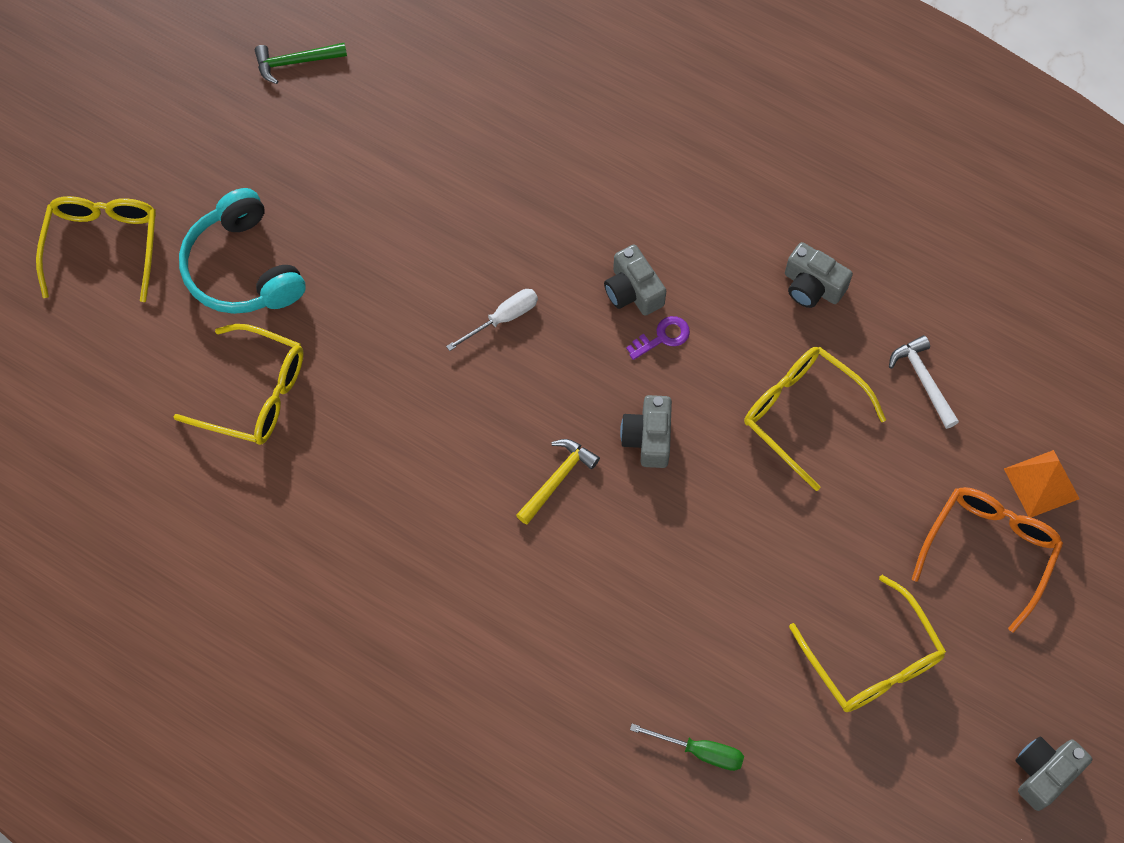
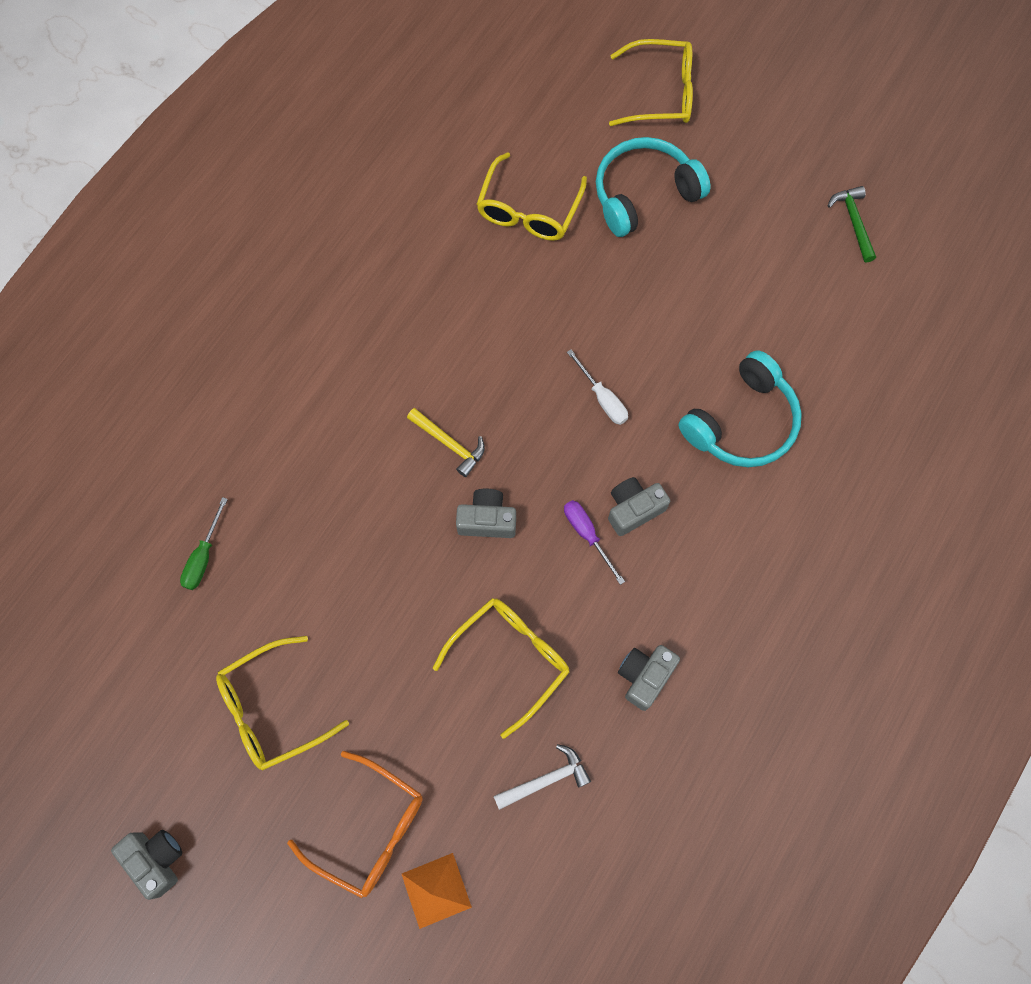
camera: 90 degrees right, 5 degrees up
purple key [626,316,690,360] -> purple screwdriver [564,500,625,585]
none -> turquoise headphones [678,350,802,467]

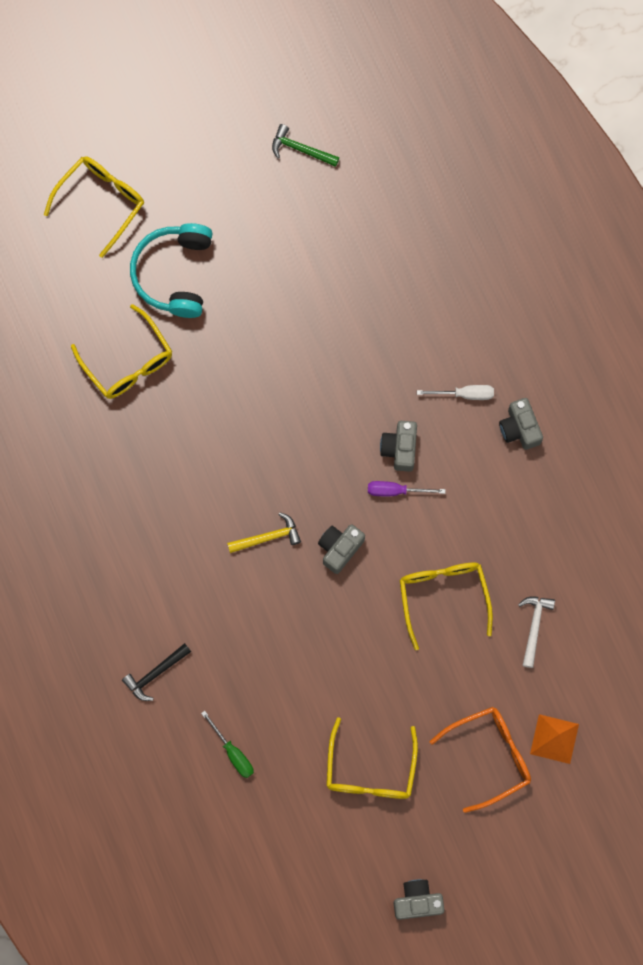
camera: 55 degrees left, 5 degrees up
white screwdriver [567,350,628,425] -> white screwdriver moved to [417,385,494,400]
grey camera [618,645,680,711] -> grey camera moved to [499,398,543,450]
turquoise headphones [678,350,802,467] -> none
none -> black hammer [122,643,191,701]

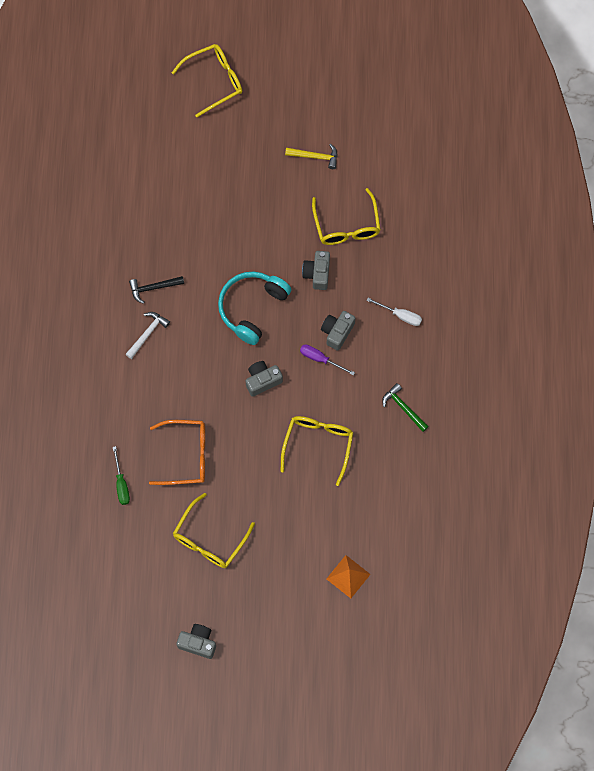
camera: 25 degrees right, 5 degrees down
yellow glasses [71,304,172,399] -> yellow glasses moved to [312,188,381,245]
black hammer [122,643,191,701] -> black hammer moved to [129,276,184,304]
turquoise headphones [130,223,213,318] -> turquoise headphones moved to [218,272,292,345]
yellow hammer [227,512,301,553] -> yellow hammer moved to [285,144,337,169]
green hammer [272,124,339,167] -> green hammer moved to [382,383,429,432]
orange glasses [430,707,531,813] -> orange glasses moved to [149,420,205,485]
grey camera [499,398,543,450] -> grey camera moved to [302,251,330,290]
white hammer [518,597,555,668] -> white hammer moved to [126,312,170,359]

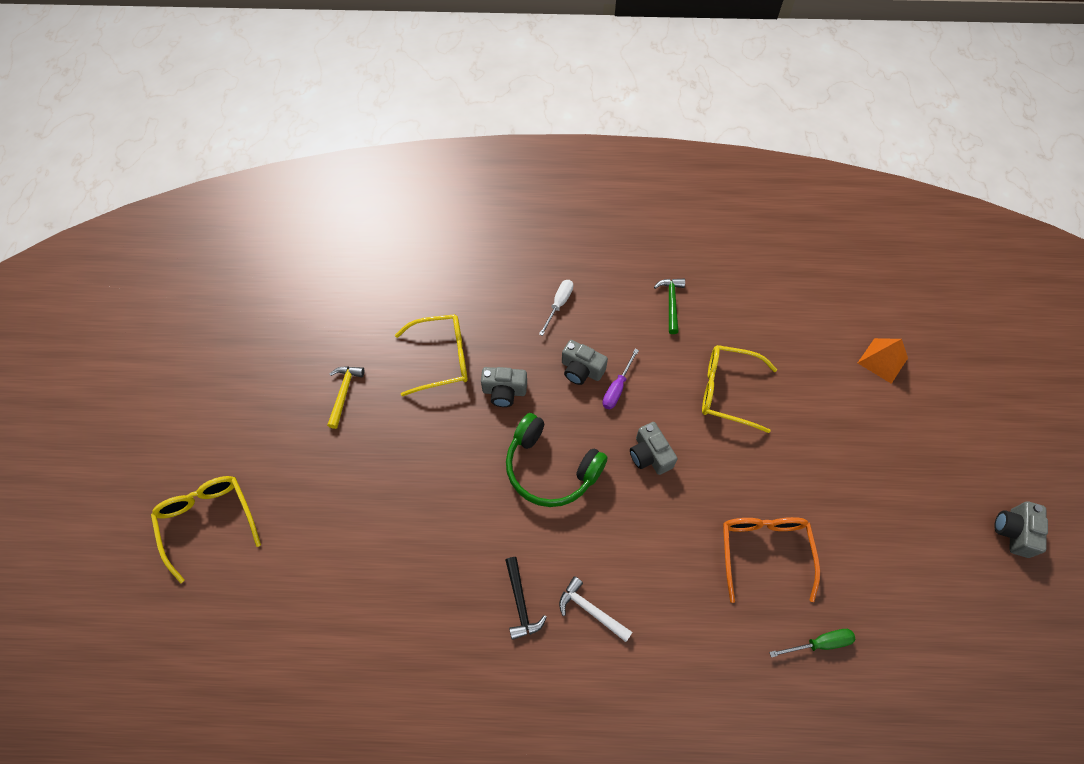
camera: 90 degrees left, 10 degrees down
yellow glasses [173,493,255,568] -> none
turquoise headphones [218,272,292,345] -> green headphones [506,413,608,507]
green hammer [382,383,429,432] -> green hammer turned 135 degrees clockwise [654,279,685,334]

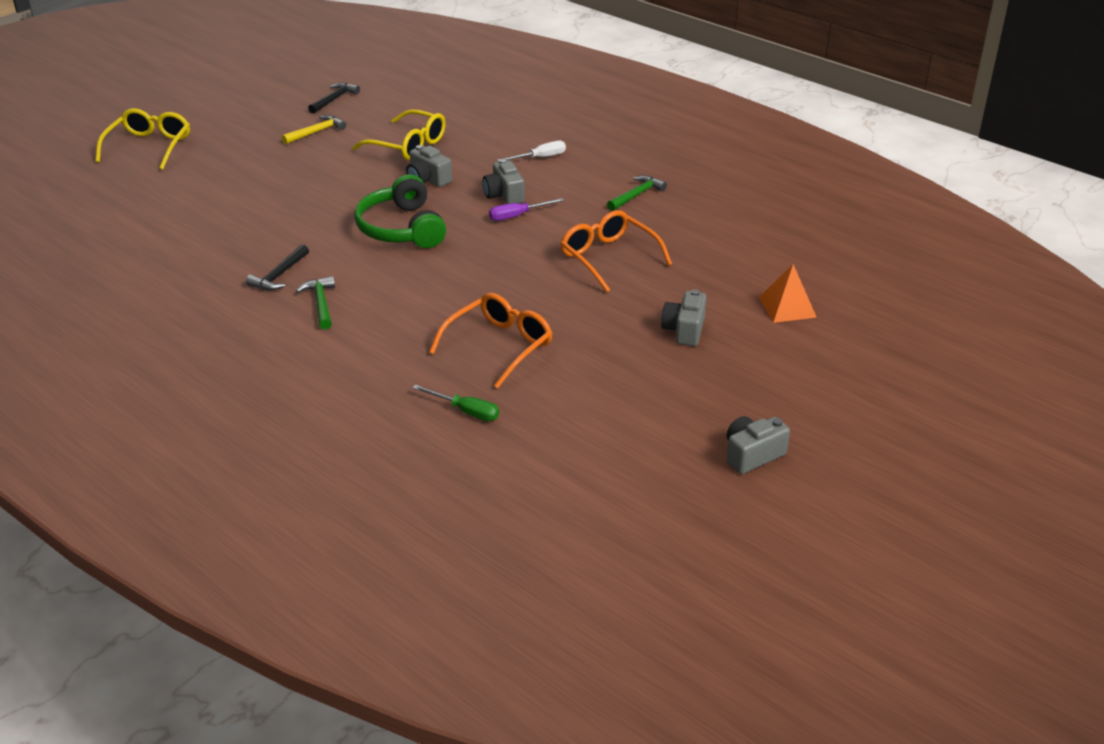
camera: 40 degrees right, 25 degrees down
white hammer [559,576,632,642] -> green hammer [296,276,335,330]
grey camera [630,422,677,475] -> grey camera moved to [661,289,706,346]
yellow glasses [702,345,777,433] -> orange glasses [560,210,672,292]
none -> black hammer [308,83,360,114]

